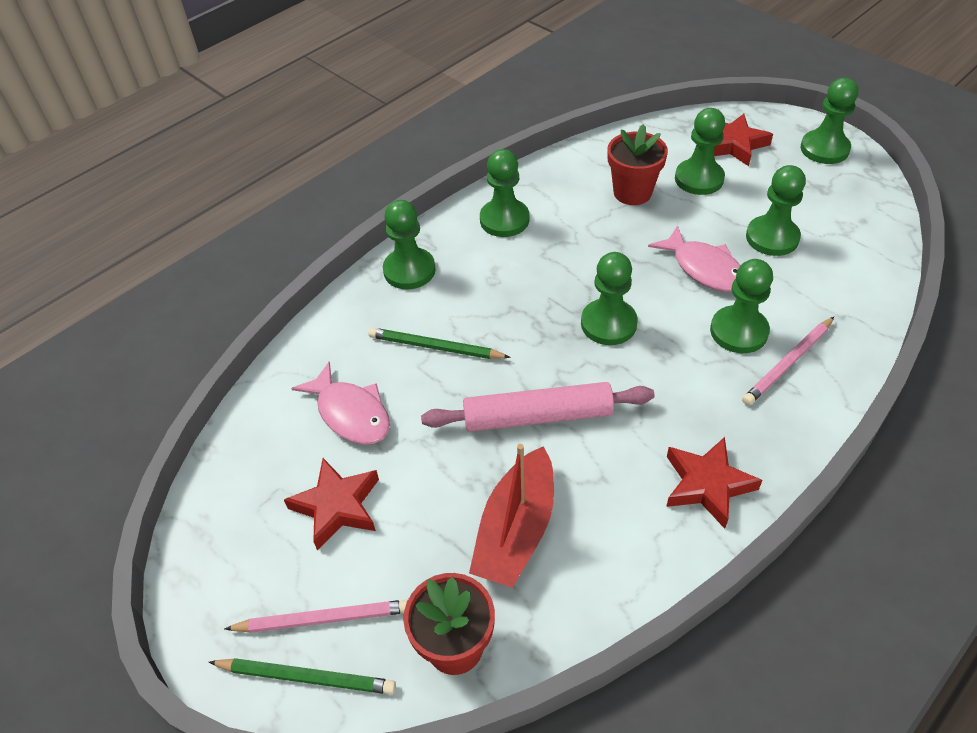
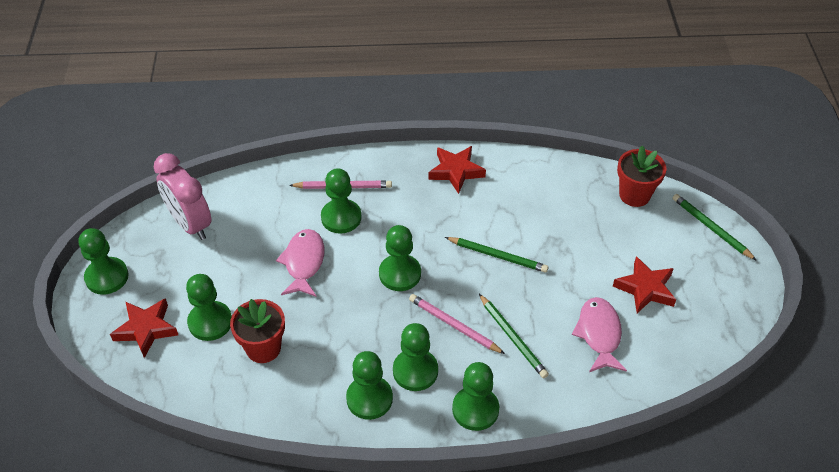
camera: 140 degrees left, 0 degrees up
pink pencil [225,599,408,633] -> pink pencil moved to [409,294,505,354]
pink rolling pin [421,382,654,432] -> green pencil [445,237,548,273]
red boat [469,444,554,588] -> none
green pawn [746,165,806,256] -> green pawn moved to [393,323,438,391]
none -> pink clock [154,153,212,240]

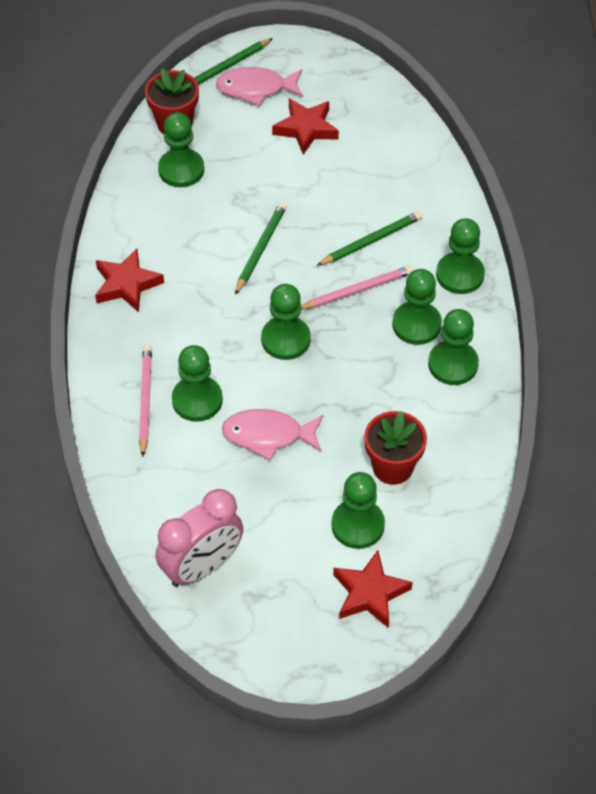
camera: 90 degrees left, 5 degrees up
green pawn [79,228,129,295] -> green pawn moved to [158,112,204,187]
pink pencil [409,294,505,354] -> pink pencil turned 150 degrees counterclockwise [301,266,413,310]
pink fish [572,297,627,372] -> pink fish moved to [216,67,303,106]

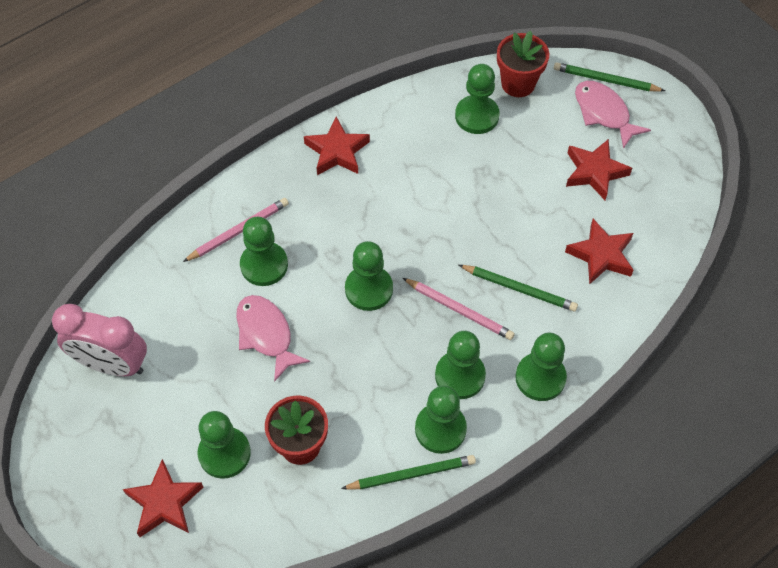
camera: 55 degrees right, 5 degrees up
green pencil [235,202,287,295] -> green pencil moved to [341,455,476,490]
none -> red star [565,219,634,285]

